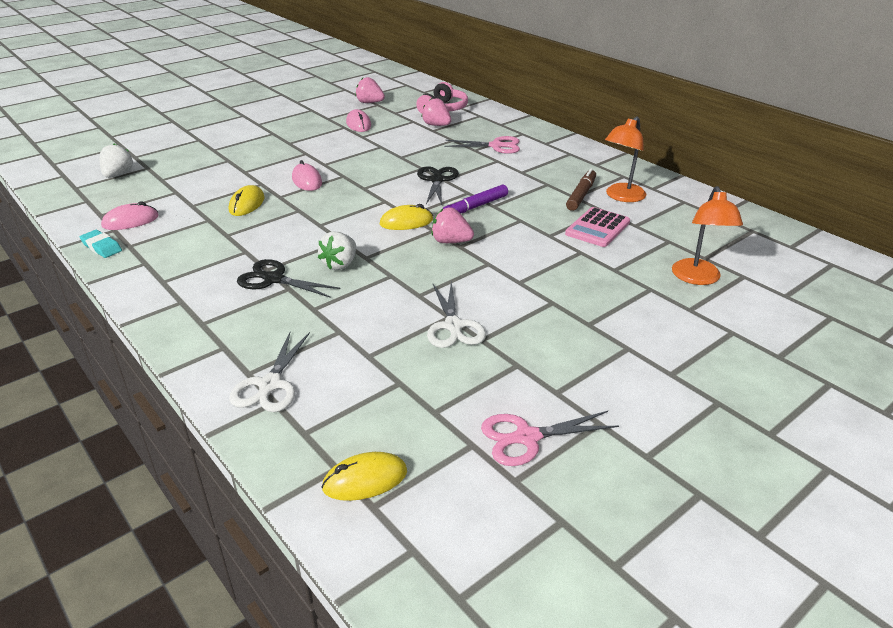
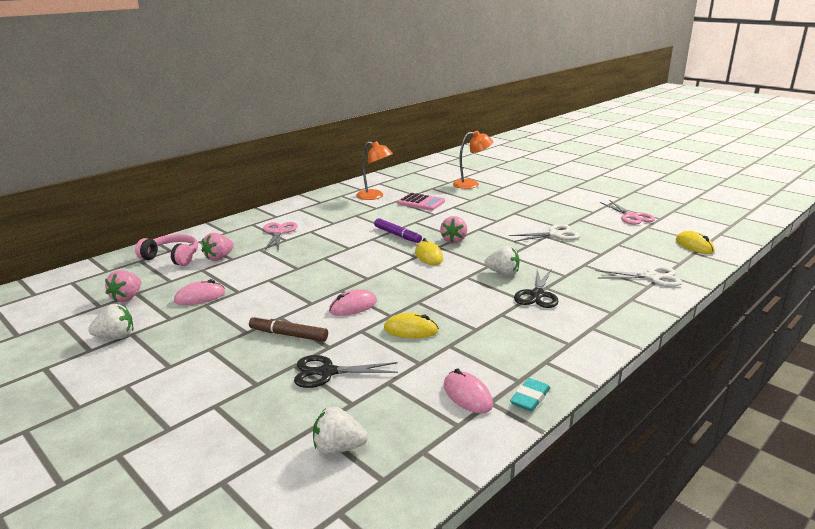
camera: 95 degrees left, 10 degrees down
black scissors [417,166,459,204] -> black scissors moved to [294,355,398,388]
brown marker [566,169,596,211] -> brown marker moved to [249,315,328,342]
none -> white strawberry [88,304,133,339]

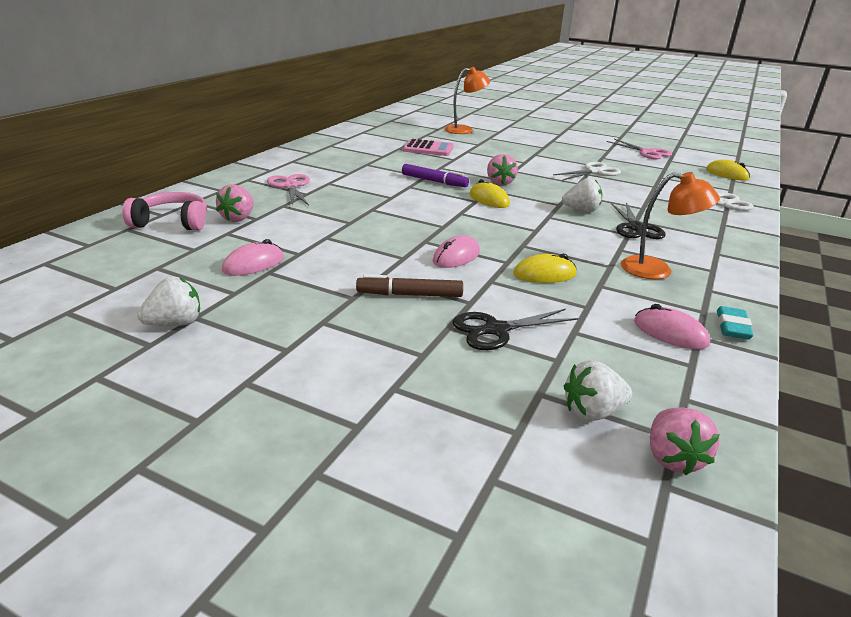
camera: 20 degrees left, 5 degrees up
pink strawberry [105,270,141,302] -> pink strawberry moved to [650,407,720,475]
orange lamp [356,141,393,200] -> orange lamp moved to [621,172,720,279]

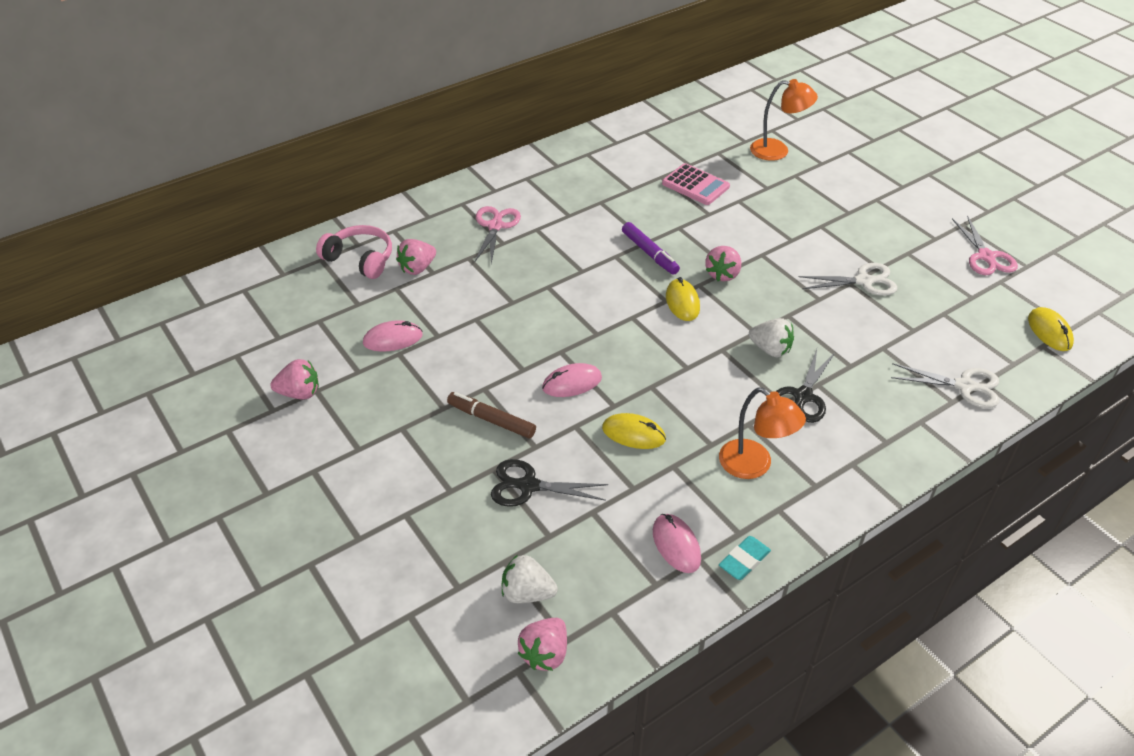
camera: 30 degrees right, 15 degrees up
white strawberry [137,276,200,326] -> pink strawberry [270,359,319,400]

